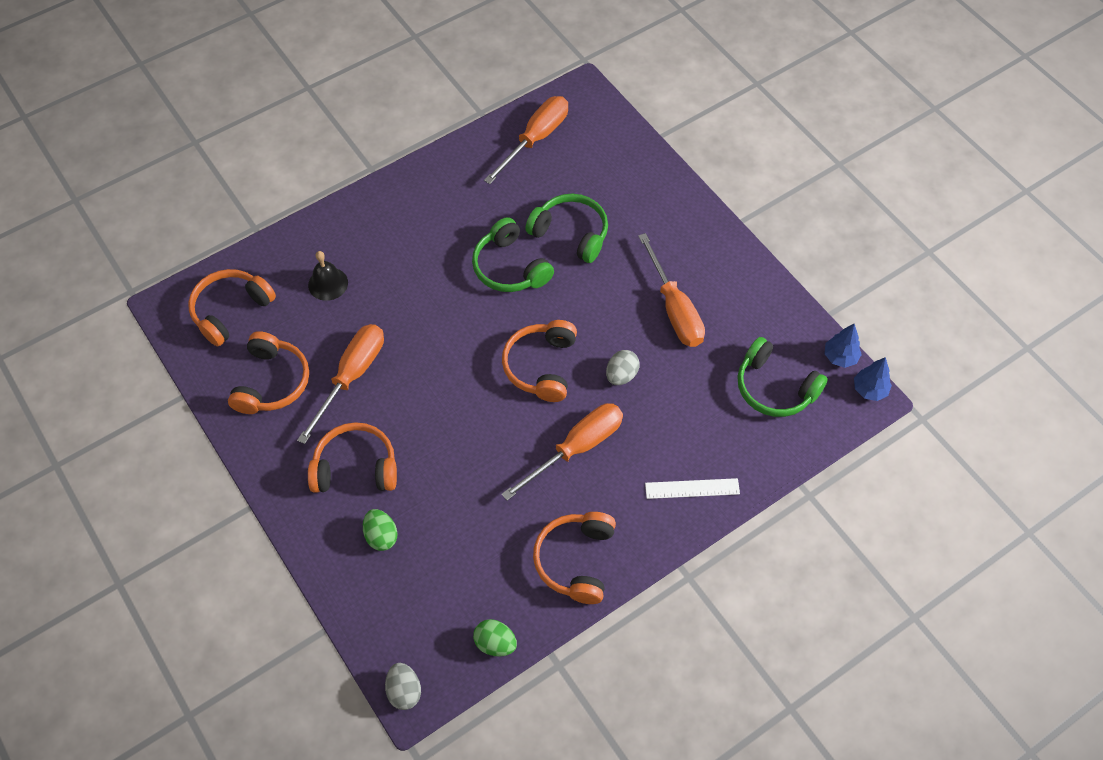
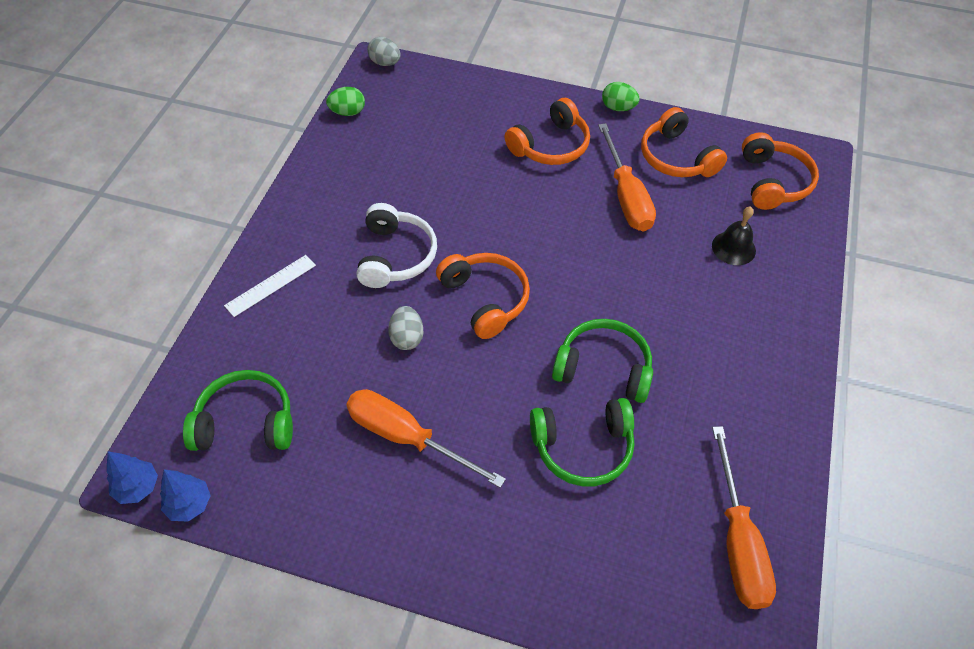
camera: 140 degrees right, 5 degrees down
green egg [363,509,398,551] -> green egg moved to [602,82,640,111]
orange screwdriver [501,403,623,501] -> white headphones [357,203,437,288]
orange headphones [533,512,616,604] -> none

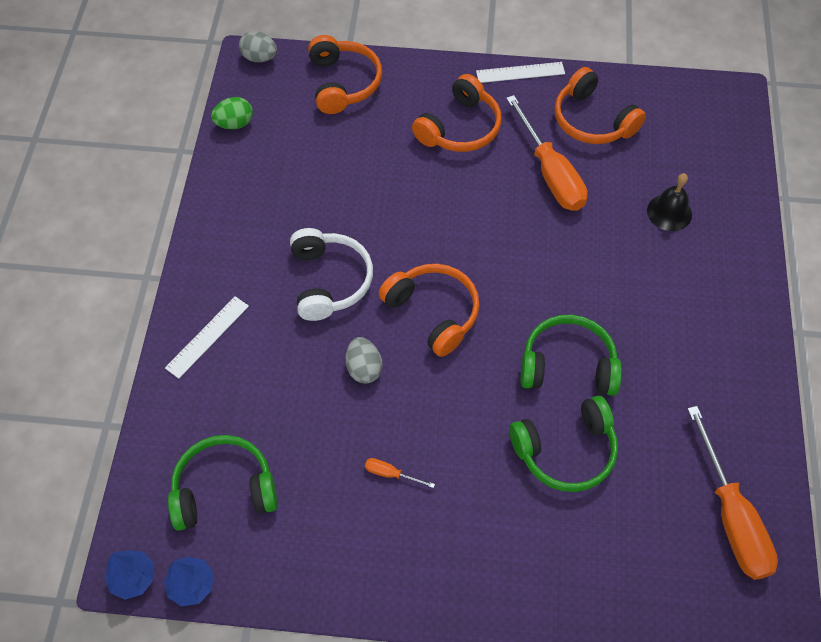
camera: 10 degrees left, 5 degrees up
orange screwdriver [346,389,506,488] -> orange screwdriver [365,458,435,488], size x0.41
green egg [602,82,640,111] -> white ruler [476,62,565,83]
orange headphones [742,132,819,210] -> orange headphones moved to [308,35,382,114]

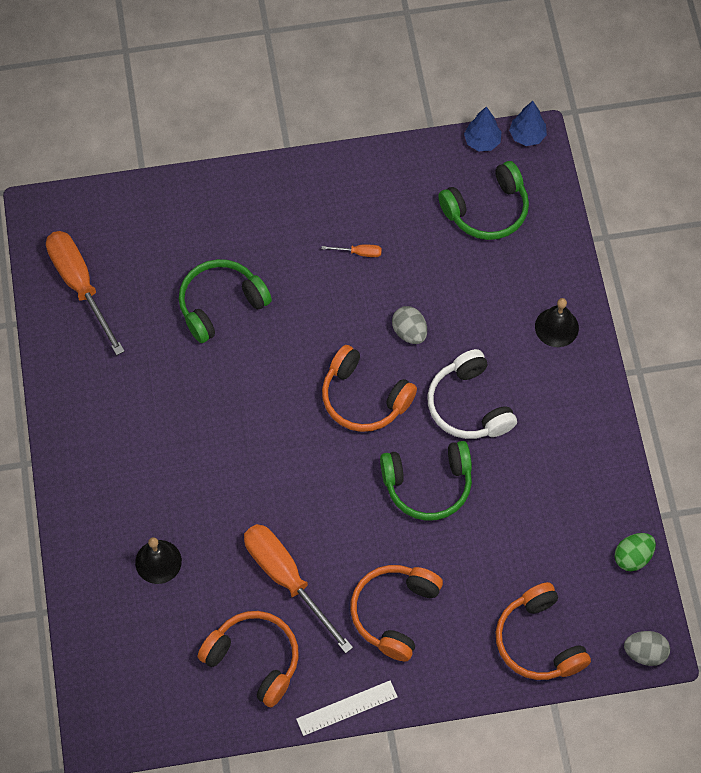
camera: 165 degrees right, 5 degrees up
white ruler [165,296,249,379] -> black bell [535,298,579,347]
green headphones [521,315,622,396] -> green headphones moved to [380,441,472,521]

